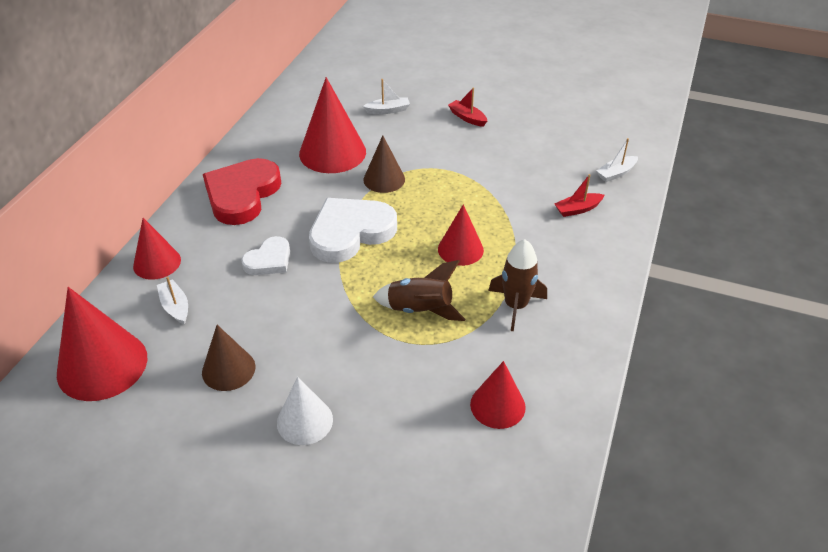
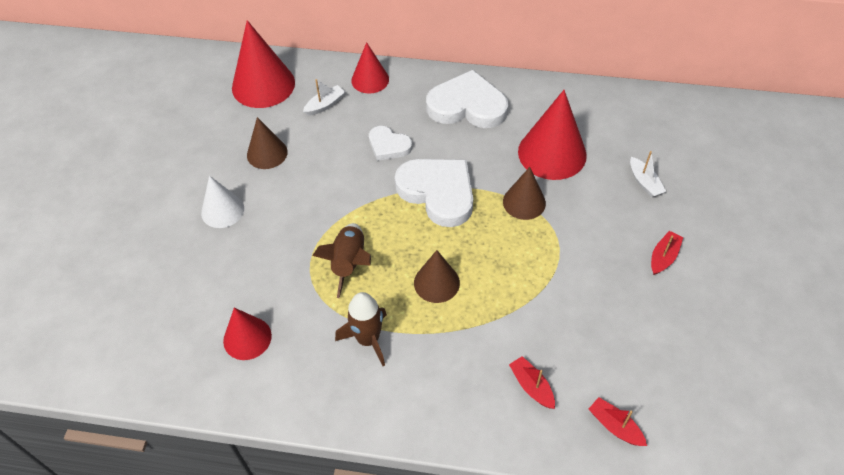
camera: 80 degrees right, 10 degrees up
red heart [203,158,281,225] -> white heart [426,70,508,128]
red cone [438,204,484,266] -> brown cone [414,250,460,303]
white boat [596,138,638,182] -> red boat [589,397,647,446]

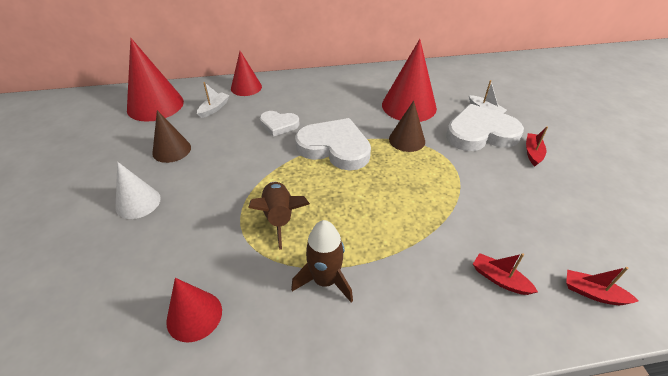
camera: 20 degrees left, 10 degrees down
brown cone [414,250,460,303] -> none
white heart [426,70,508,128] -> white heart moved to [446,104,524,151]

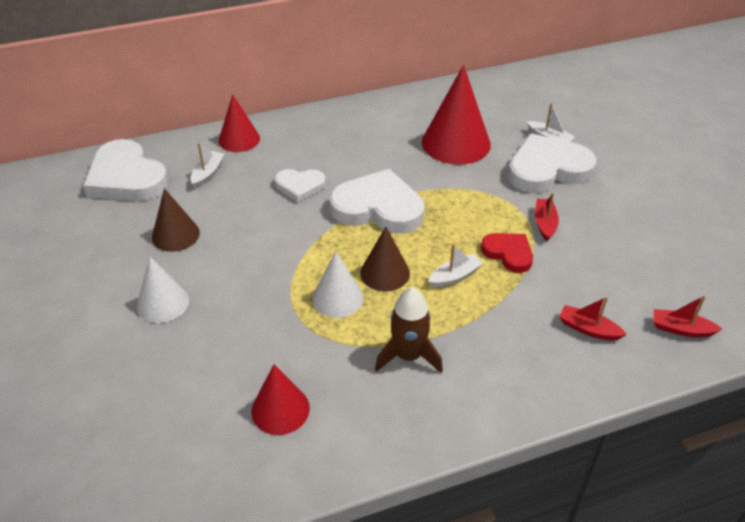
camera: 10 degrees left, 0 degrees up
red cone [127,38,184,122] -> white heart [83,139,168,201]
brown rocket [248,182,310,250] -> white cone [312,251,364,318]
brown cone [389,101,425,152] -> brown cone moved to [360,227,410,291]
red boat [526,126,548,166] -> red boat moved to [535,193,559,241]
none -> white boat [428,244,484,287]
none -> red heart [481,233,533,273]

